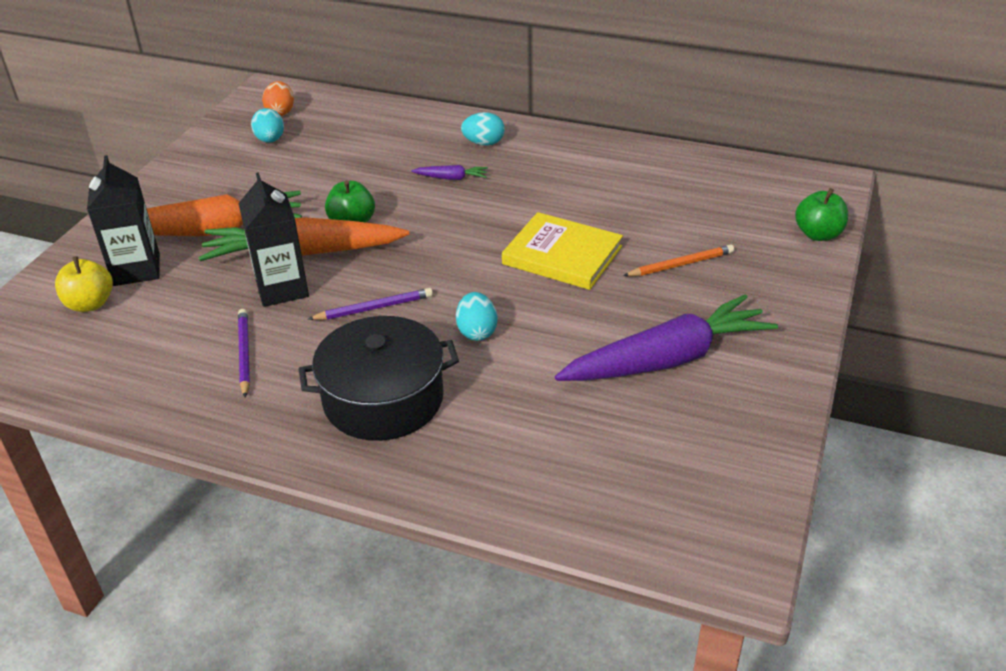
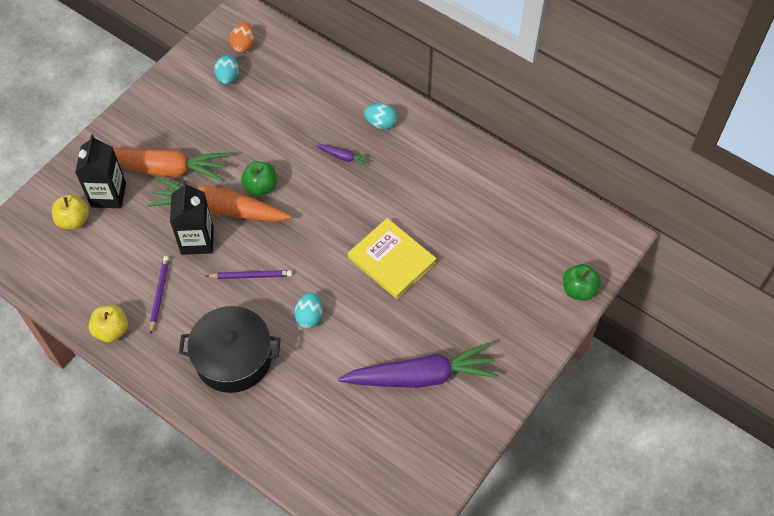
camera: 15 degrees right, 20 degrees up
orange pencil [623,244,734,276] -> none
none -> yellow apple [89,305,128,342]

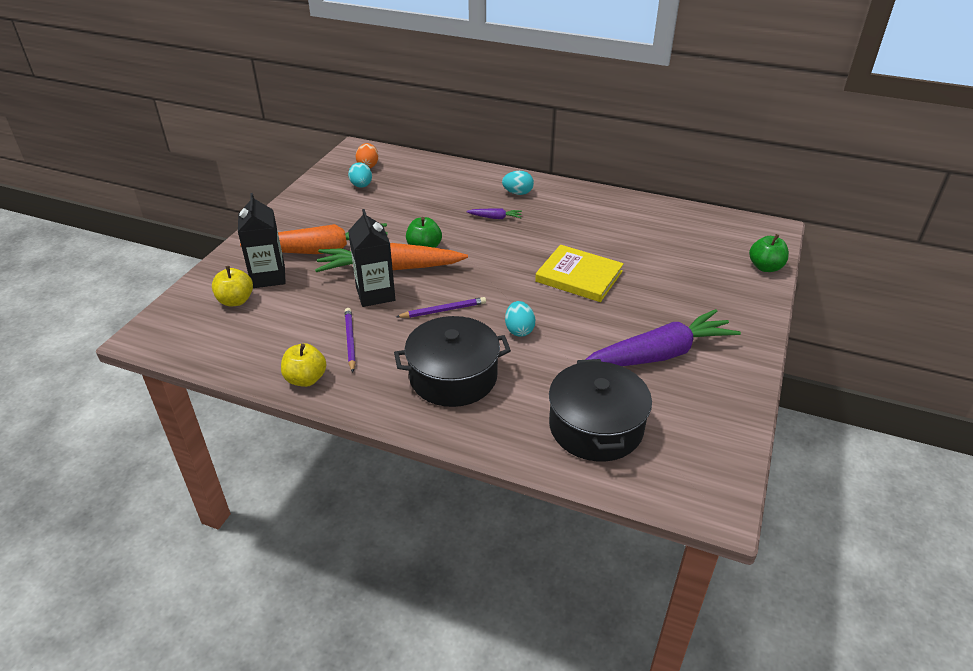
camera: 15 degrees left, 20 degrees down
none -> black pot [549,359,652,462]

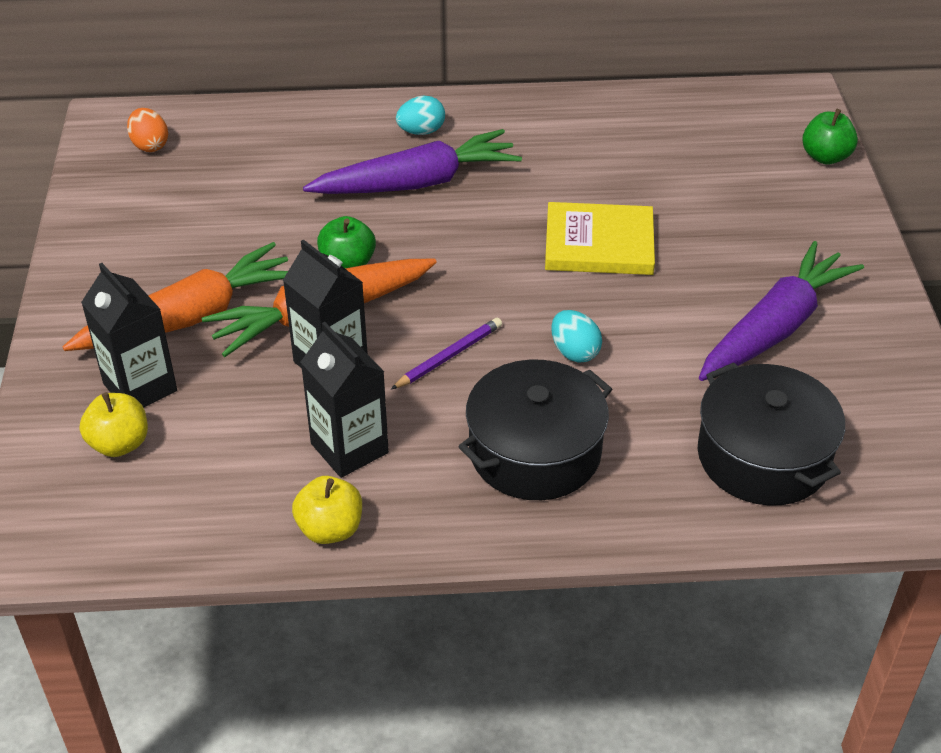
camera: 25 degrees left, 5 degrees up
purple pencil [345,308,356,372] -> black carton [301,322,389,478]
turquoise egg [348,163,372,188] -> none
purple carrot [466,208,522,219] -> purple carrot [303,129,522,194], size x2.45

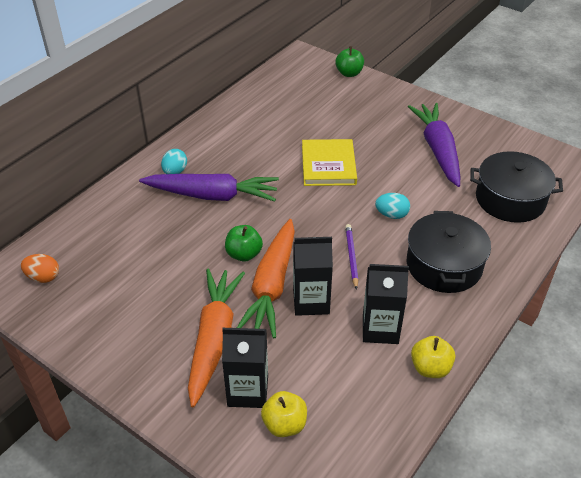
camera: 50 degrees left, 0 degrees up
purple carrot [303,129,522,194] -> purple carrot turned 75 degrees clockwise [139,174,279,202]
yellow book [545,202,655,275] -> yellow book turned 45 degrees counterclockwise [302,139,357,186]

